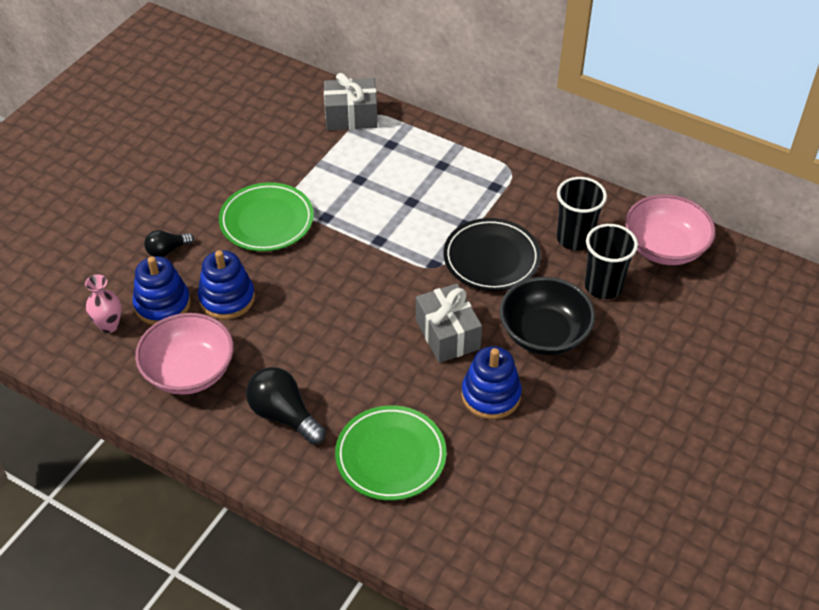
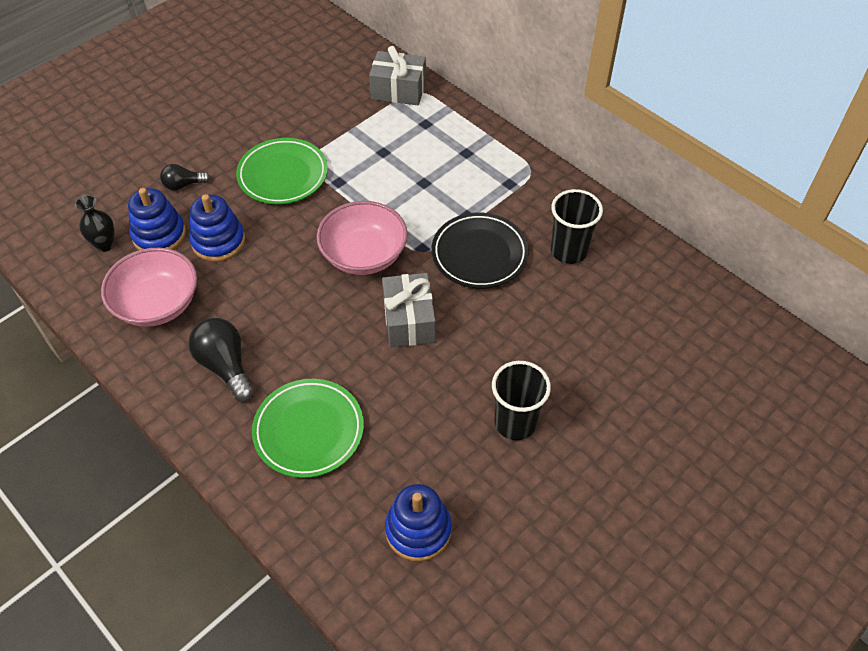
camera: 15 degrees right, 5 degrees up
pink vase [85,275,121,333] -> black vase [75,195,114,252]
blue stacking toy [462,346,522,419] -> blue stacking toy moved to [385,484,452,561]
black bowl [500,277,595,355] -> none
black cup [585,224,638,299] -> black cup moved to [492,361,551,440]
pink bowl [625,194,715,265] -> pink bowl moved to [317,201,408,275]

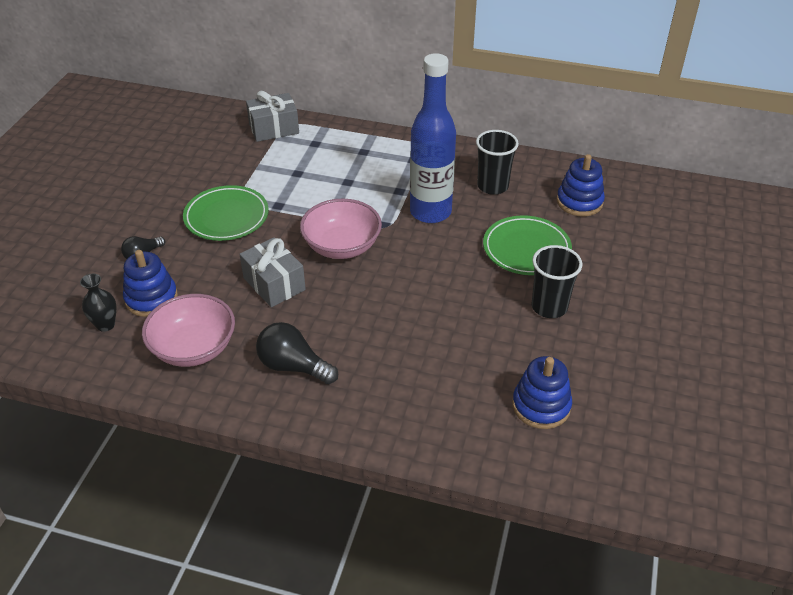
camera: 30 degrees left, 10 degrees down
blue stacking toy [189,194,245,262] -> blue stacking toy moved to [557,154,605,216]
green plate [252,379,364,478] -> green plate moved to [483,215,572,275]
grey gift [382,273,436,347] -> grey gift moved to [239,237,306,307]
black plate [432,212,529,289] -> blue bottle [410,53,456,223]

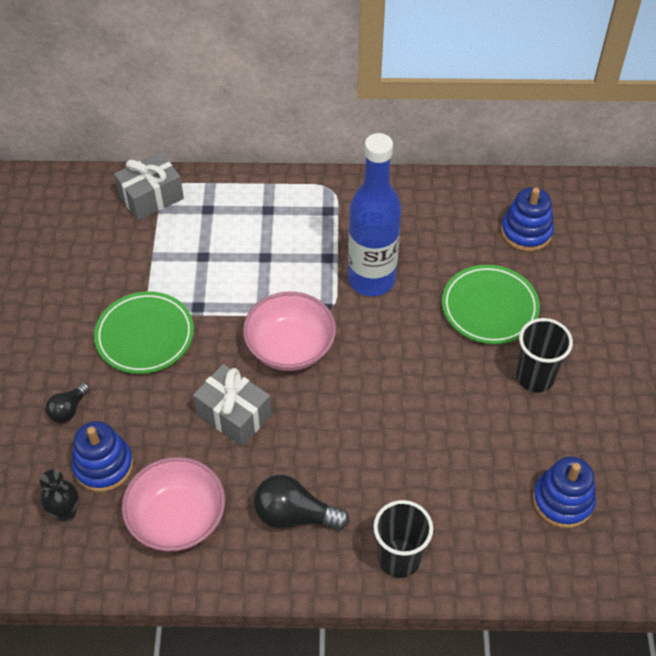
camera: 15 degrees left, 10 degrees up
black cup [476,130,519,195] -> black cup moved to [373,500,433,578]

